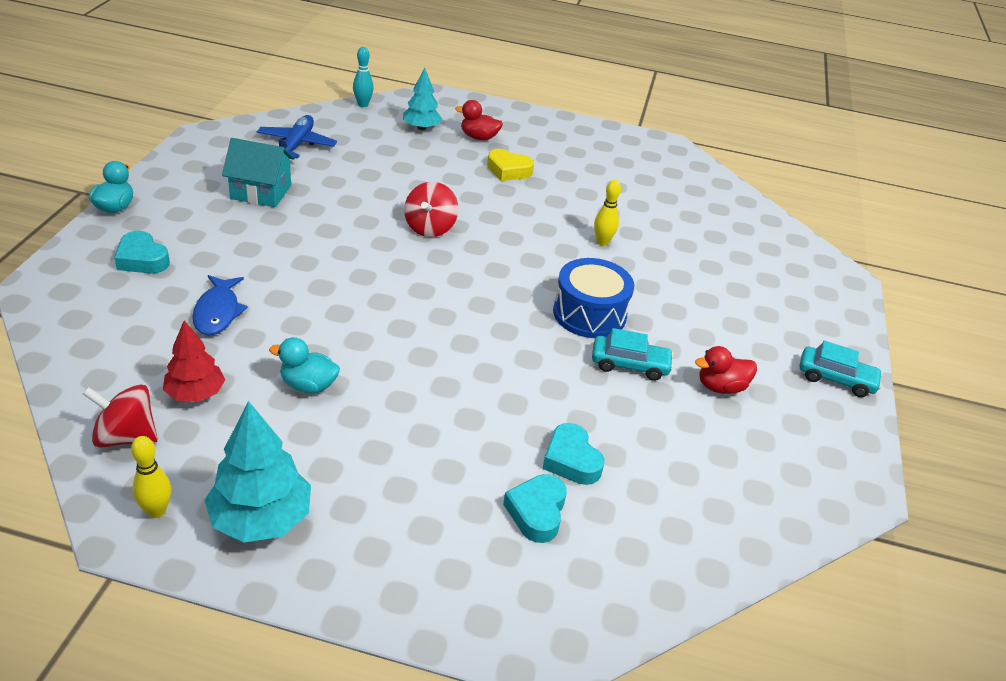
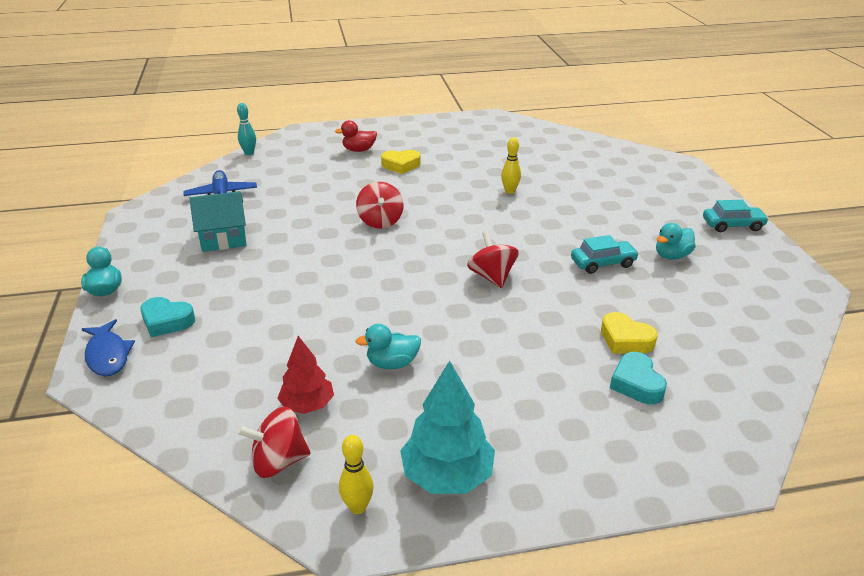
camera: 20 degrees left, 5 degrees down
blue fish [192,275,248,335] -> blue fish moved to [82,319,135,377]
turquoise tree [403,68,443,130] -> none
turquoise heart [542,423,605,485] -> yellow heart [601,312,658,353]
blue drum [553,258,634,338] -> none
red duck [695,346,757,394] -> turquoise duck [656,223,696,260]
none -> red spinning top [467,231,519,288]

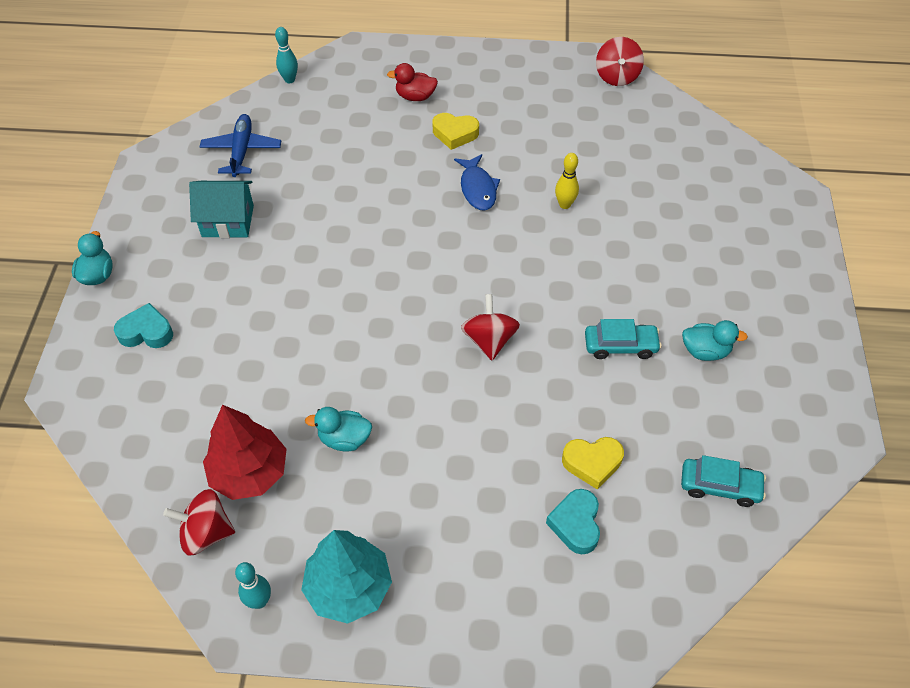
camera: 15 degrees right, 20 degrees up
blue fish [82,319,135,377] -> blue fish moved to [454,154,500,210]
turquoise heart [140,297,195,337] -> turquoise heart turned 150 degrees clockwise [114,303,173,348]
red tree [277,336,334,414] -> red tree [203,405,287,500], size x1.53
yellow bowling pin [339,435,374,514] -> turquoise bowling pin [235,562,271,609]
red spinning top [356,182,403,228] -> red spinning top moved to [596,37,644,86]
yellow heart [601,312,658,353] -> yellow heart turned 60 degrees counterclockwise [562,437,624,490]
turquoise duck [656,223,696,260] -> turquoise duck turned 150 degrees counterclockwise [682,320,748,361]
turquoise car [703,200,769,232] -> turquoise car moved to [681,455,766,507]

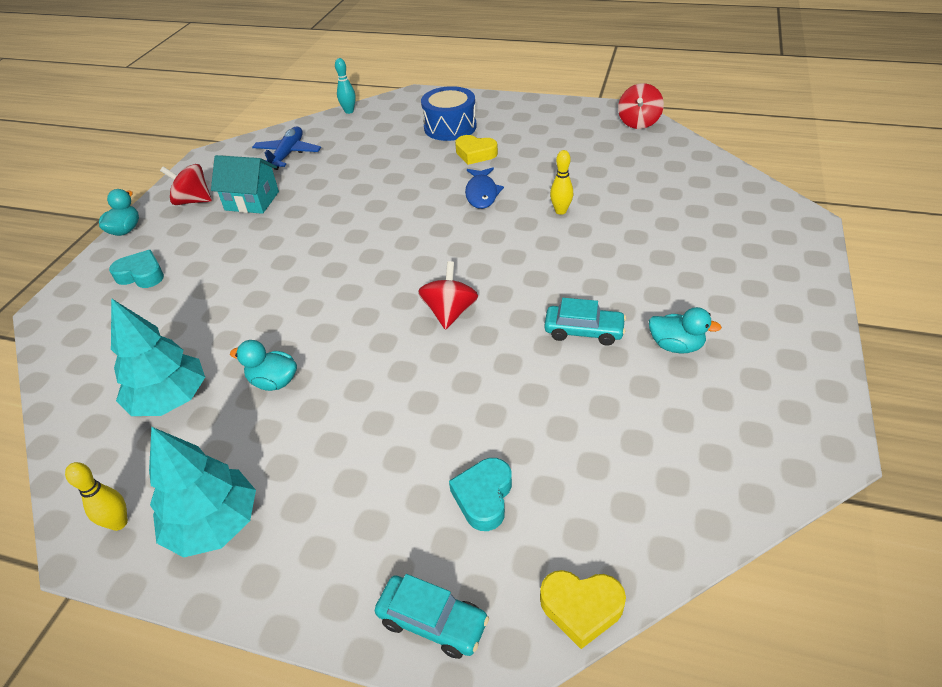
camera: 15 degrees right, 10 degrees down
red spinning top [163,489,235,556] -> red spinning top moved to [160,164,212,205]
red tree [203,405,287,500] -> turquoise tree [111,298,205,416]
turquoise bowling pin [235,562,271,609] -> yellow bowling pin [65,462,128,531]
red duck [387,63,438,101] -> blue drum [421,86,477,141]
yellow heart [562,437,624,490] -> yellow heart moved to [540,570,626,649]
turquoise car [681,455,766,507] -> turquoise car moved to [375,574,489,659]

